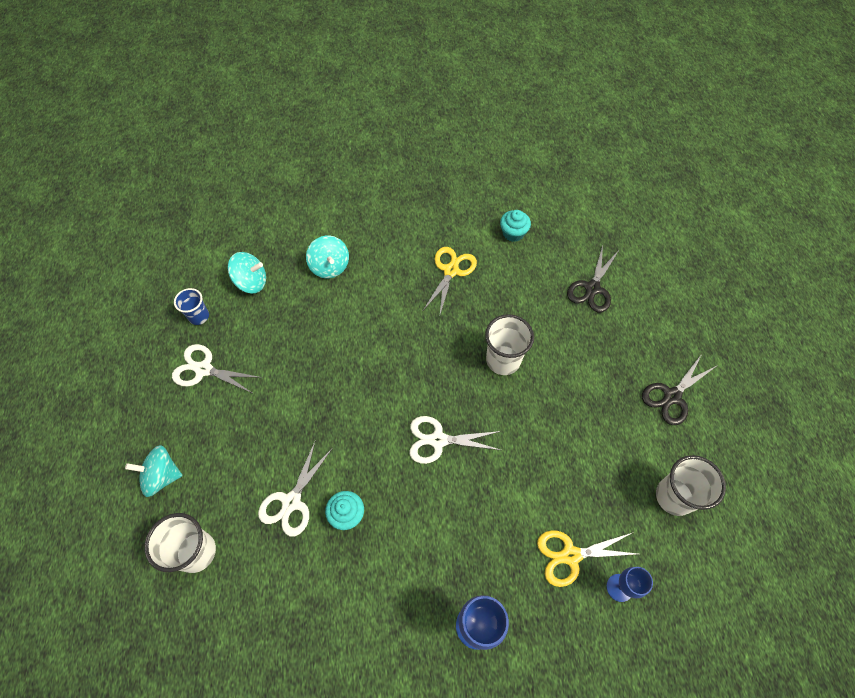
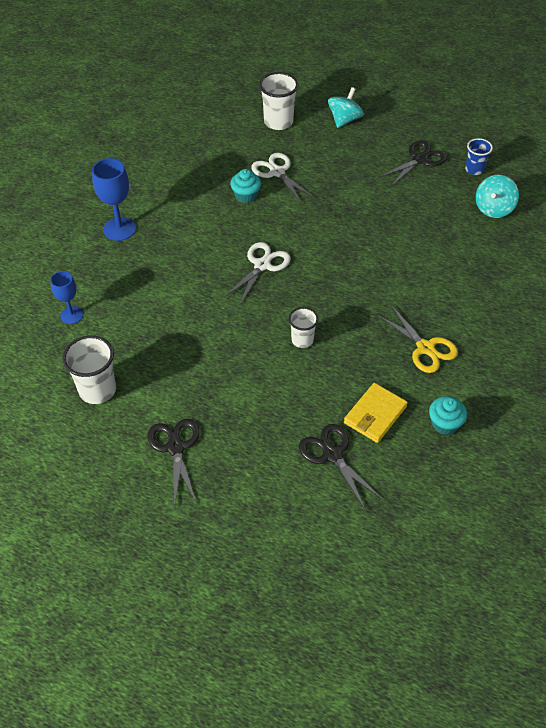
camera: 120 degrees right, 10 degrees down
white scissors [172,344,262,394] -> black scissors [379,140,447,186]
turquoise spinning top [306,236,349,278] -> none
white cup [485,314,534,375] -> white cup [289,307,318,348], size x0.62
yellow scissors [537,530,637,587] -> none
none -> yellow wallet [344,383,408,443]

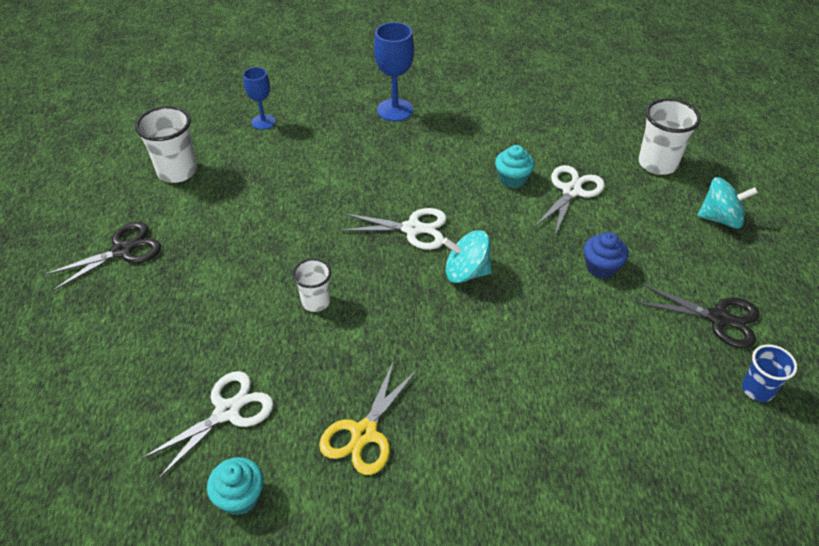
camera: 65 degrees right, 5 degrees down
black scissors [299,424,382,509] -> none
yellow wallet [344,383,408,443] -> white scissors [142,371,274,479]
turquoise spinning top [476,175,519,218] -> turquoise spinning top moved to [442,230,492,283]
none -> blue cupcake [584,232,628,279]

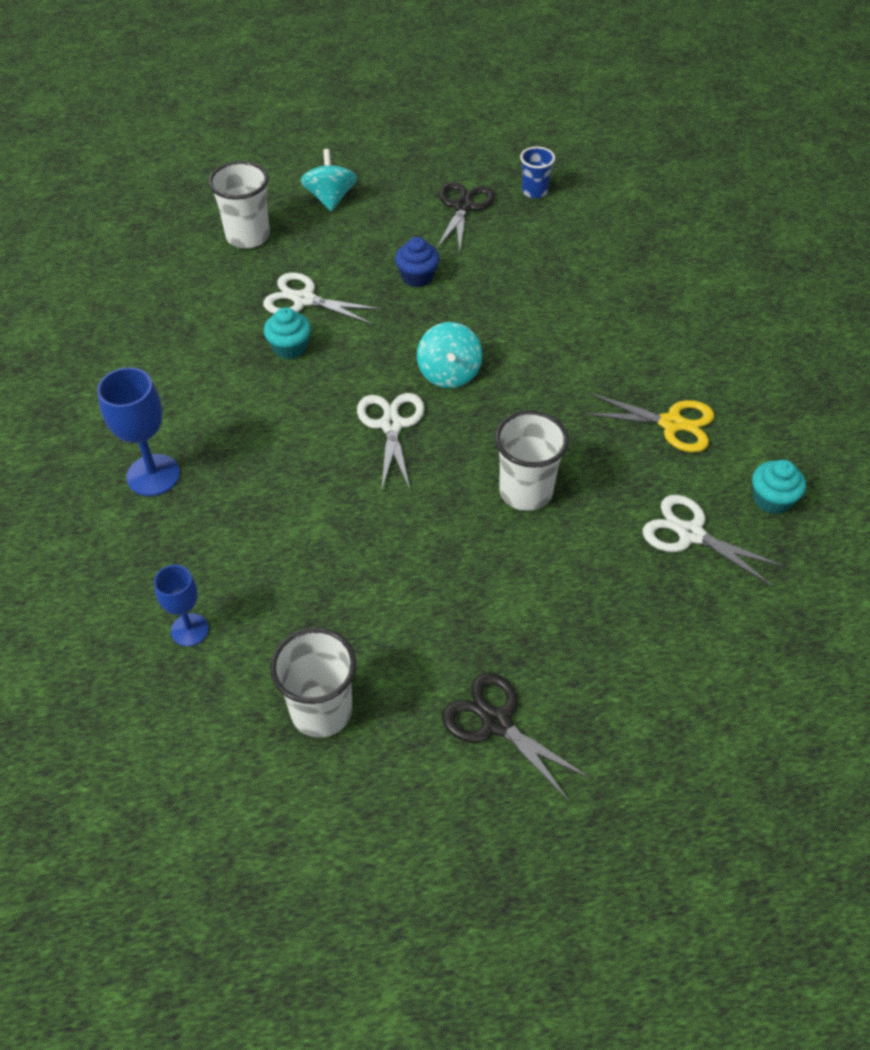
camera: 100 degrees left, 5 degrees up
white cup [292,259,331,312] -> white cup [495,411,569,511], size x1.62

